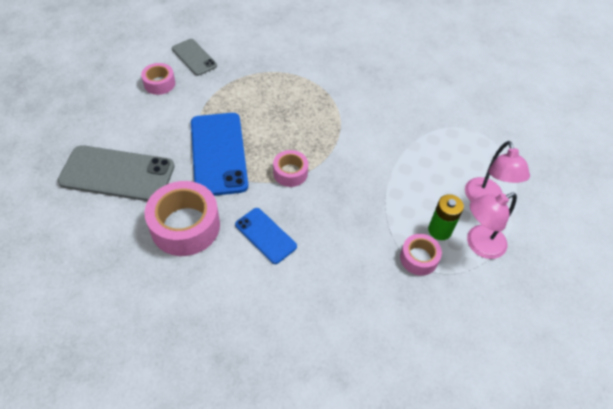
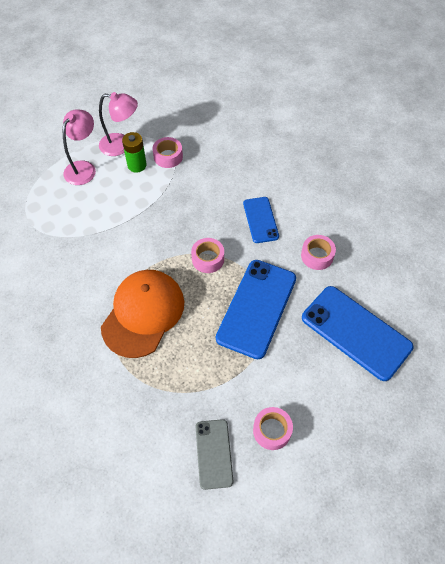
camera: 145 degrees left, 5 degrees up
grey phone [57,145,175,201] -> blue phone [302,286,413,381]
pink tape [144,181,220,256] -> pink tape [301,235,336,270], size x0.54
none -> orange cap [101,270,184,358]

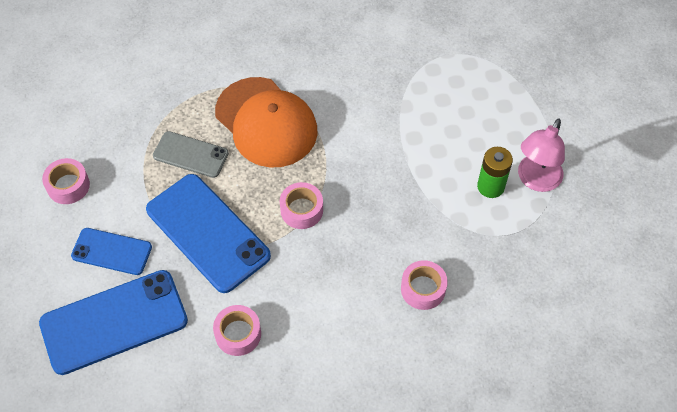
camera: 115 degrees right, 0 degrees up
pink lamp [63,109,96,185] -> none
pink tape [152,137,183,168] -> pink tape moved to [401,260,448,310]
grey phone [196,419,233,490] -> grey phone moved to [153,131,229,178]
blue phone [243,197,279,243] -> blue phone moved to [71,228,152,275]

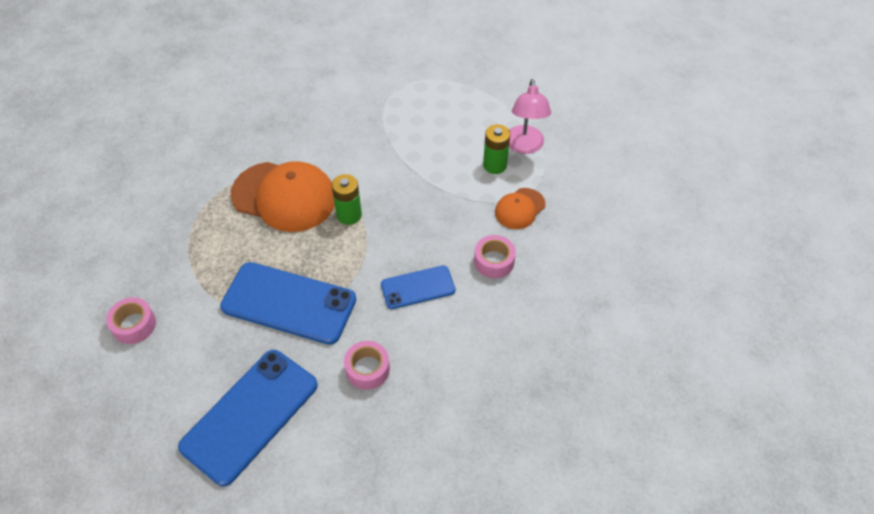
camera: 30 degrees left, 5 degrees down
blue phone [71,228,152,275] -> blue phone moved to [381,265,455,309]
grey phone [153,131,229,178] -> none
pink tape [280,182,323,229] -> none
none -> green battery [332,174,362,225]
none -> orange cap [495,188,546,229]

